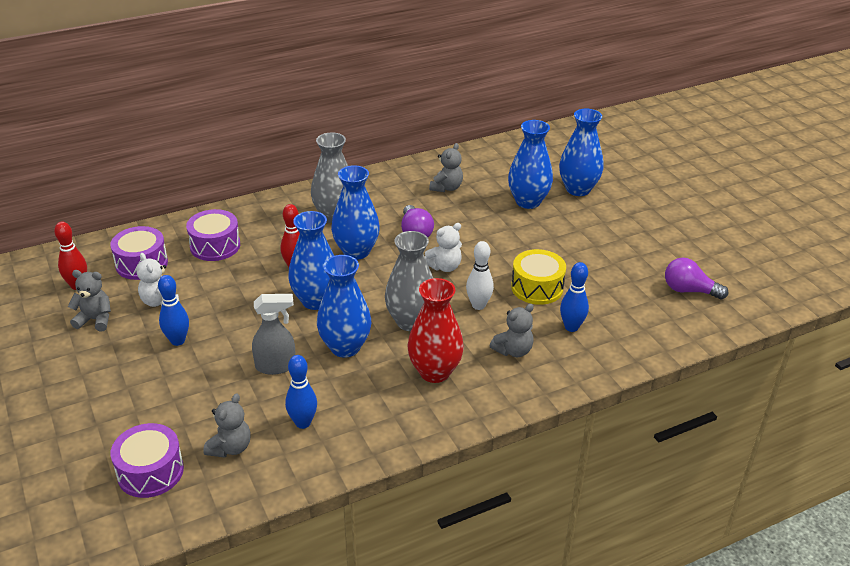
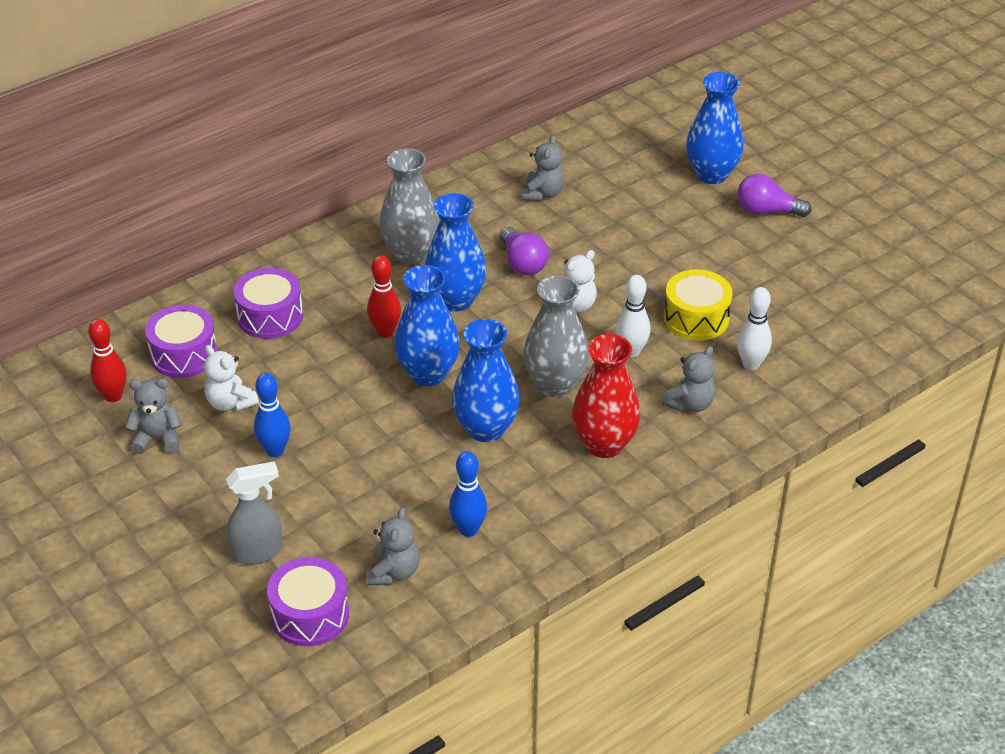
camera: 10 degrees left, 5 degrees up
grey spray bottle [252,294,295,375] -> grey spray bottle moved to [226,461,283,565]
blue vase [508,120,553,209] -> none
blue bowling pin [560,262,589,332] -> white bowling pin [737,287,772,370]
purple light bulb [665,258,728,299] -> purple light bulb moved to [737,174,812,217]

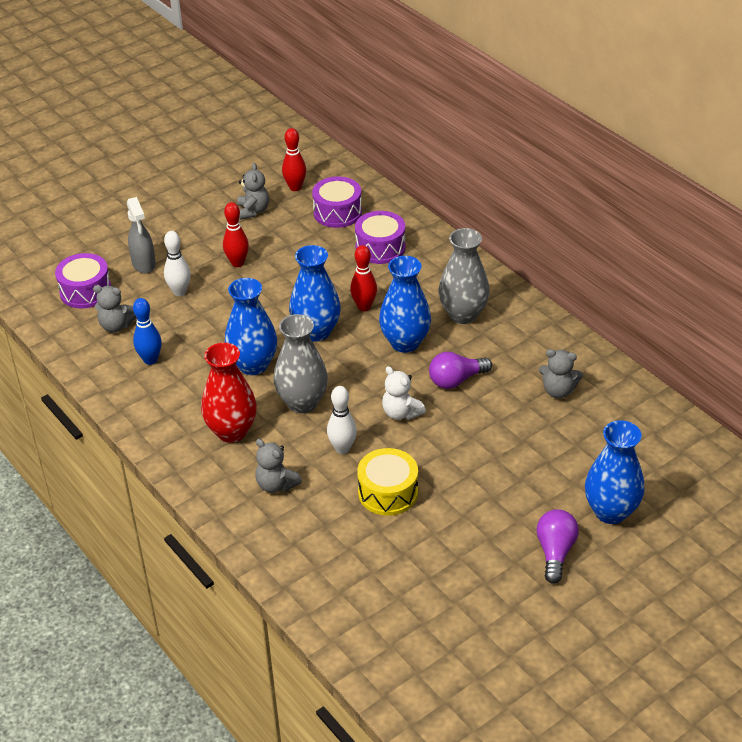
camera: 90 degrees right, 0 degrees up
white teddy bear [204,345,259,411] -> none
blue bowling pin [254,373,291,457] -> red bowling pin [223,202,249,267]
white bowling pin [737,287,772,370] -> white bowling pin moved to [164,231,191,296]

